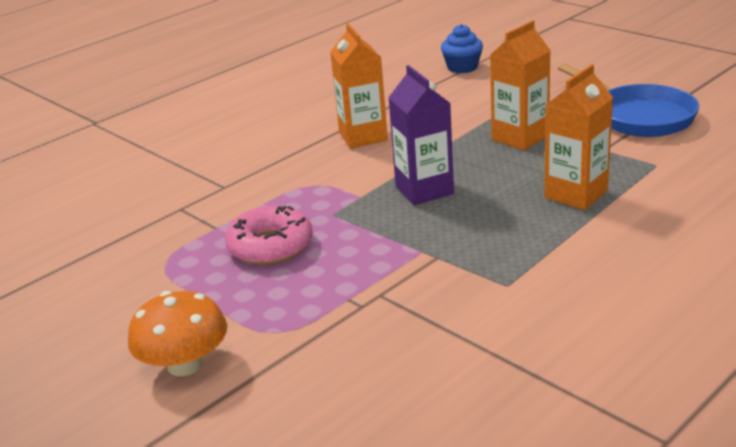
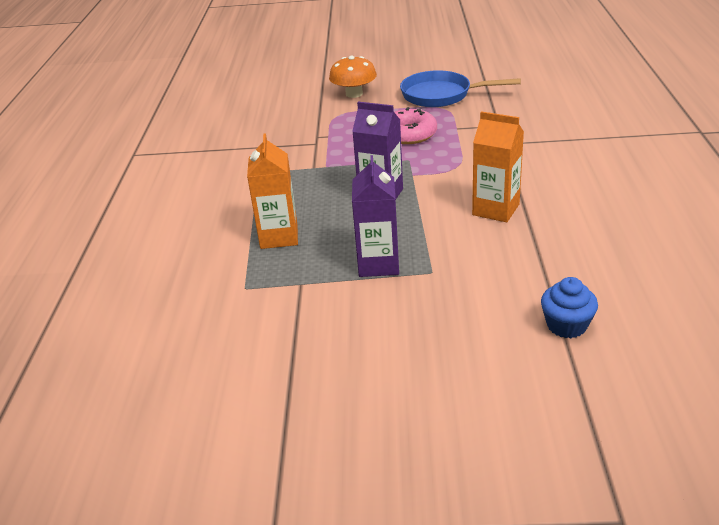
camera: 135 degrees right, 5 degrees up
orange carton [490,20,551,151] -> purple carton [352,155,399,277]
blue pan [558,63,699,137] -> blue pan moved to [400,70,521,107]

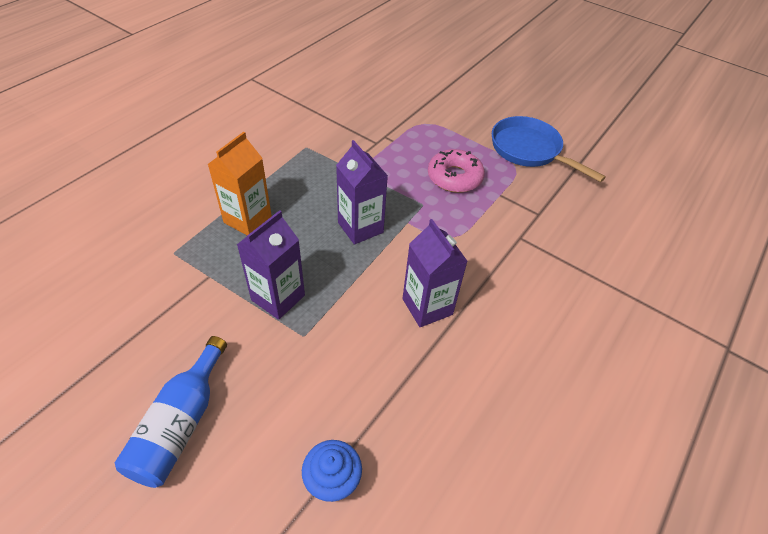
camera: 30 degrees right, 15 degrees up
orange mushroom [329,56,377,98] -> none
orange carton [472,111,524,222] -> purple carton [402,219,468,327]
none -> blue bottle [115,336,227,488]

